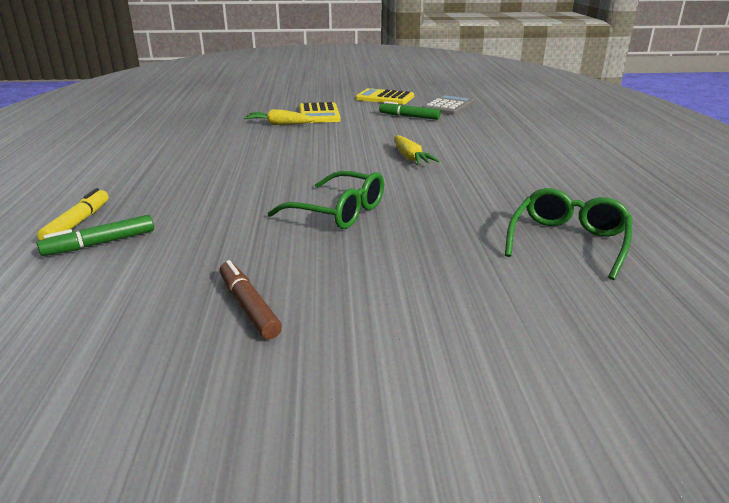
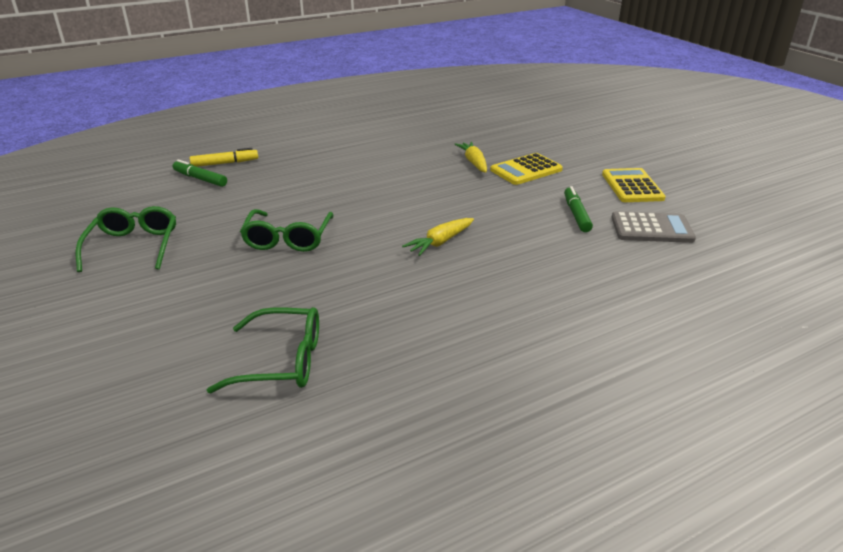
camera: 65 degrees right, 5 degrees up
brown marker [219,260,282,339] -> green glasses [76,206,176,272]

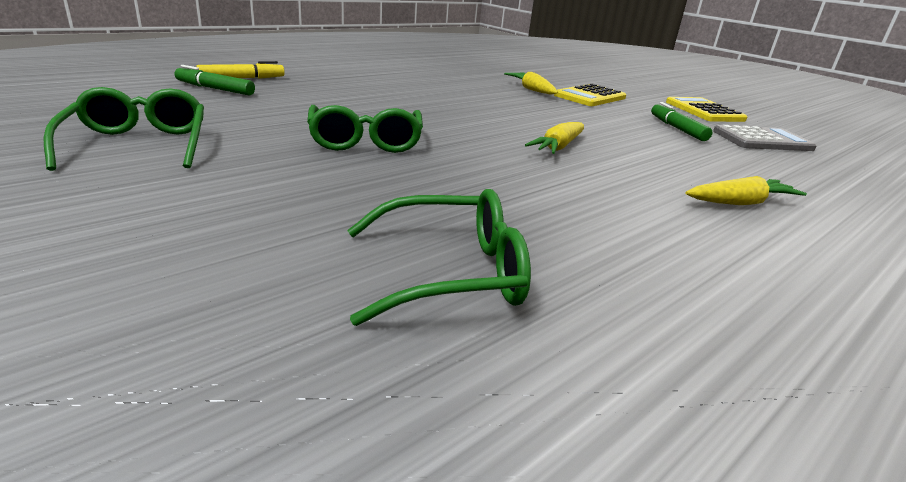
camera: 15 degrees left, 5 degrees down
none -> yellow carrot [685,176,807,205]

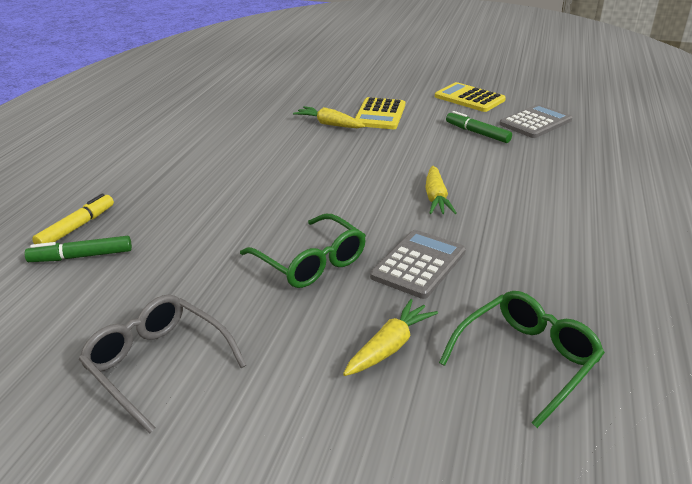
camera: 30 degrees left, 5 degrees up
green glasses [43,87,204,171] -> grey glasses [79,295,246,434]
yellow carrot [685,176,807,205] -> yellow carrot moved to [343,299,438,376]
none -> grey calculator [370,230,466,299]

